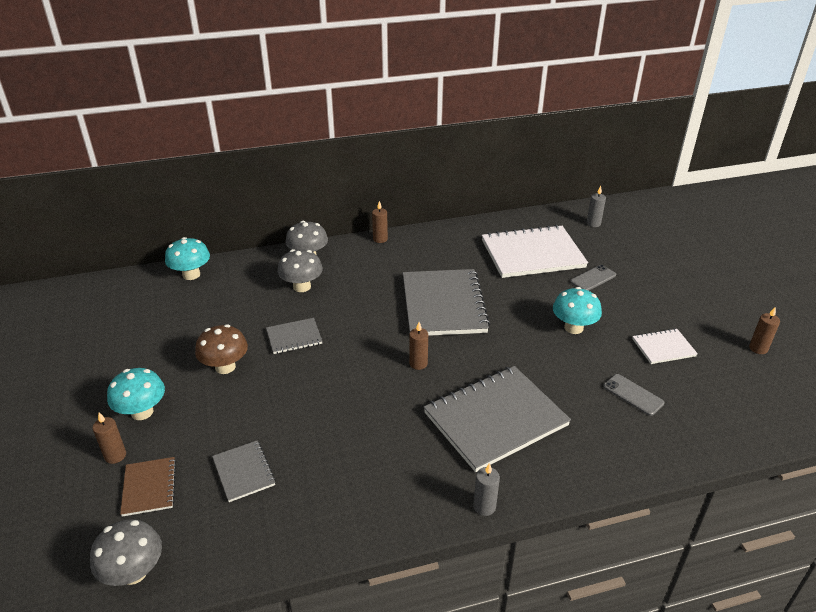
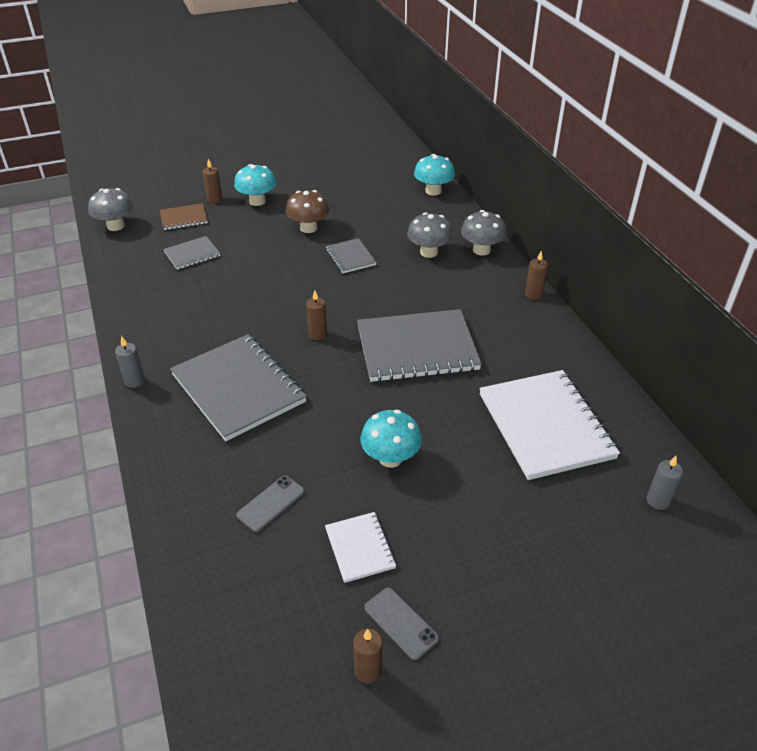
camera: 85 degrees right, 5 degrees up
grey phone [570,265,616,291] -> grey phone moved to [364,587,439,660]

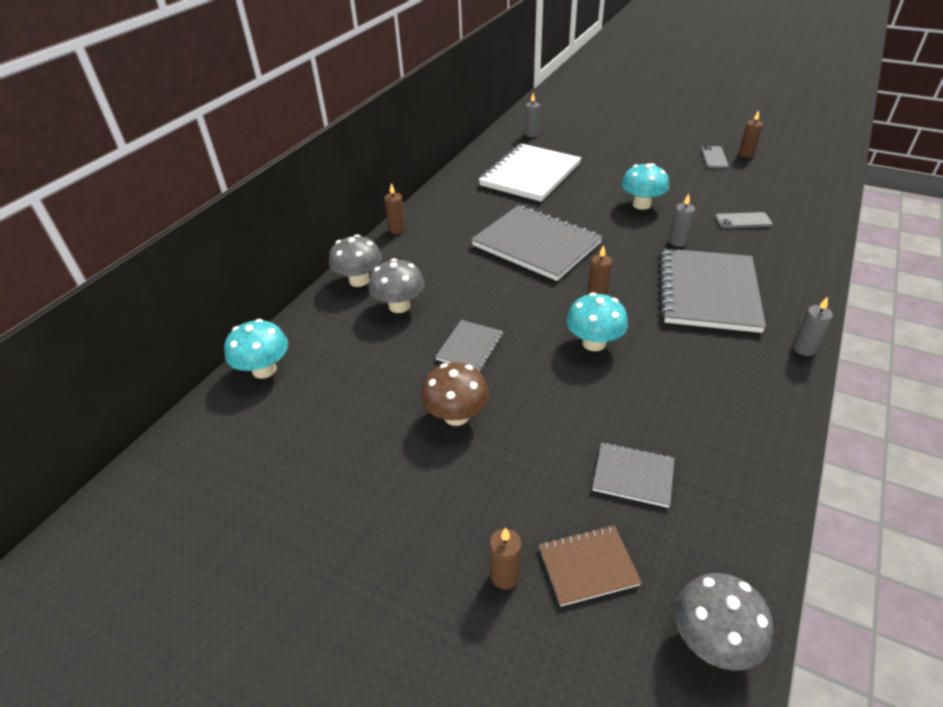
camera: 130 degrees left, 0 degrees up
brown notebook [160,203,208,230] -> brown notebook turned 45 degrees counterclockwise [539,525,642,606]
turquoise mushroom [234,164,276,206] -> turquoise mushroom moved to [566,292,628,351]
white notebook [325,512,396,583] -> none
none -> grey candle [669,194,695,247]

